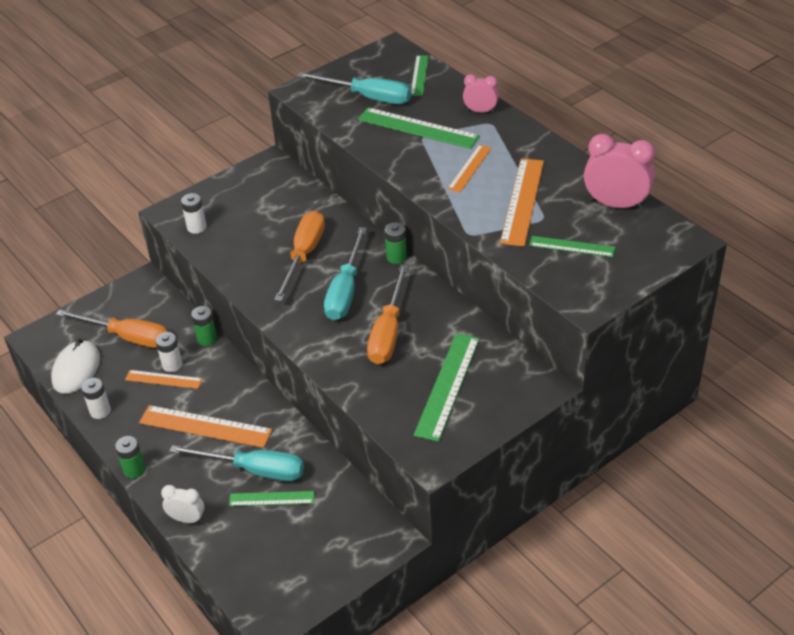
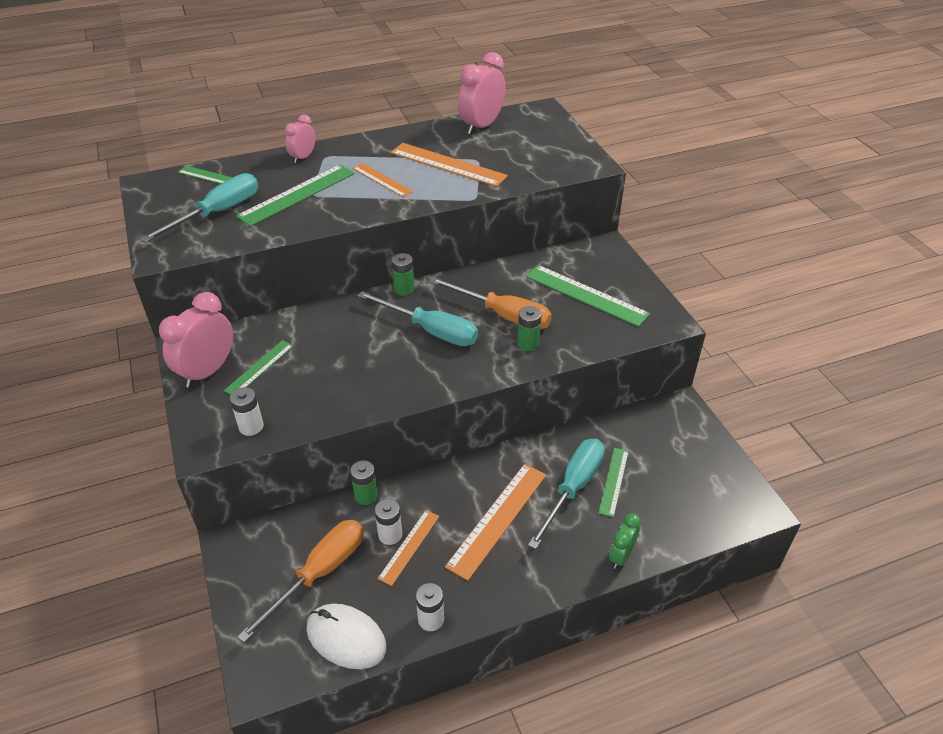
camera: 75 degrees left, 0 degrees up
green battery [115,436,145,478] -> green battery moved to [517,306,542,351]
white clock [161,485,205,523] -> green clock [609,513,641,569]
orange screwdriver [274,211,325,302] -> none
green ruler [529,236,615,257] -> green ruler moved to [224,340,294,395]
none -> pink clock [159,292,233,388]

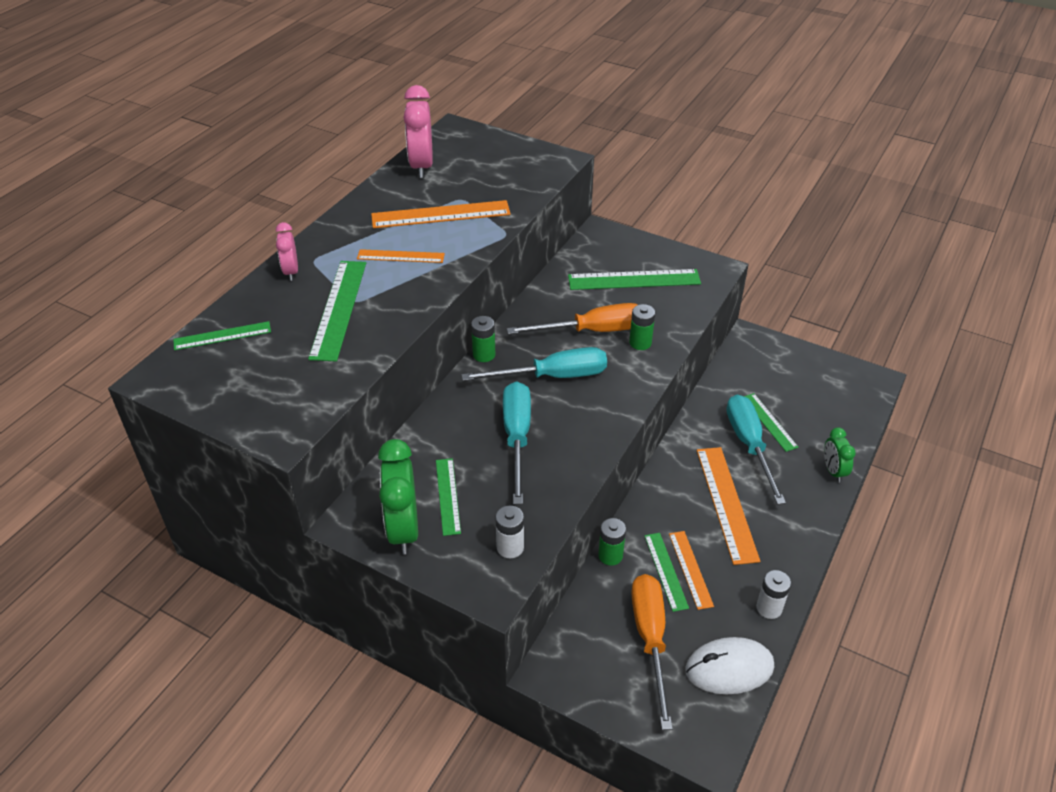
camera: 40 degrees left, 0 degrees up
turquoise screwdriver [140,173,258,243] -> turquoise screwdriver moved to [503,381,531,504]
pink clock [159,292,233,388] -> green clock [378,439,418,555]
white battery [375,499,402,545] -> green ruler [645,533,689,612]

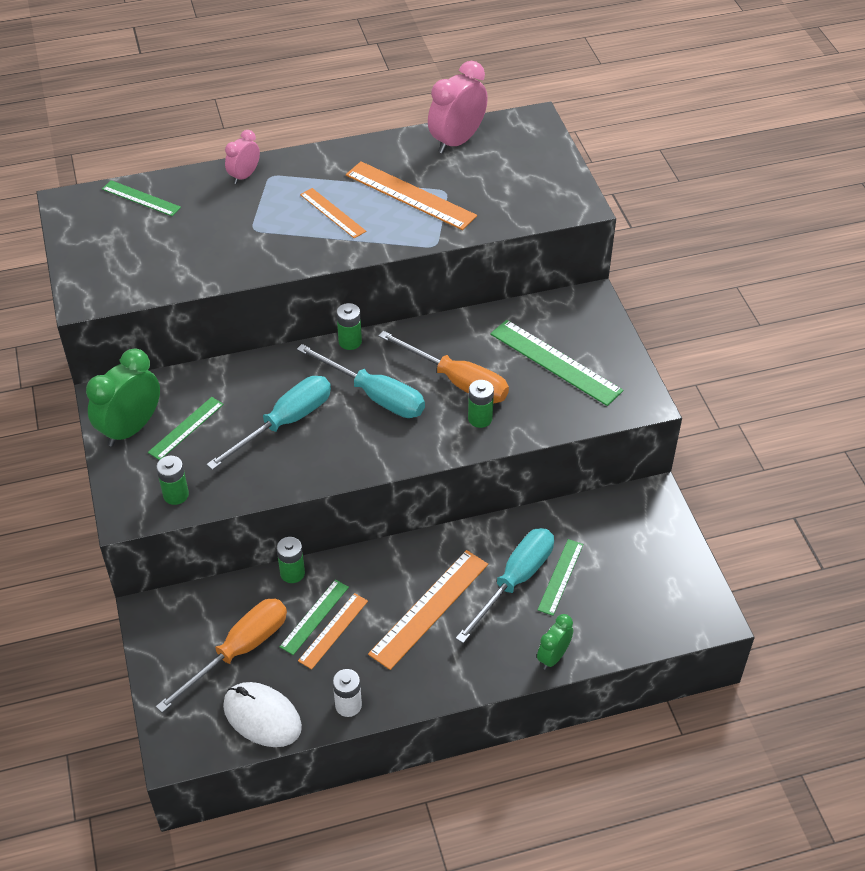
camera: 45 degrees right, 5 degrees up
green ruler [308,261,366,362] -> none
white battery [496,506,524,558] -> green battery [156,456,189,505]

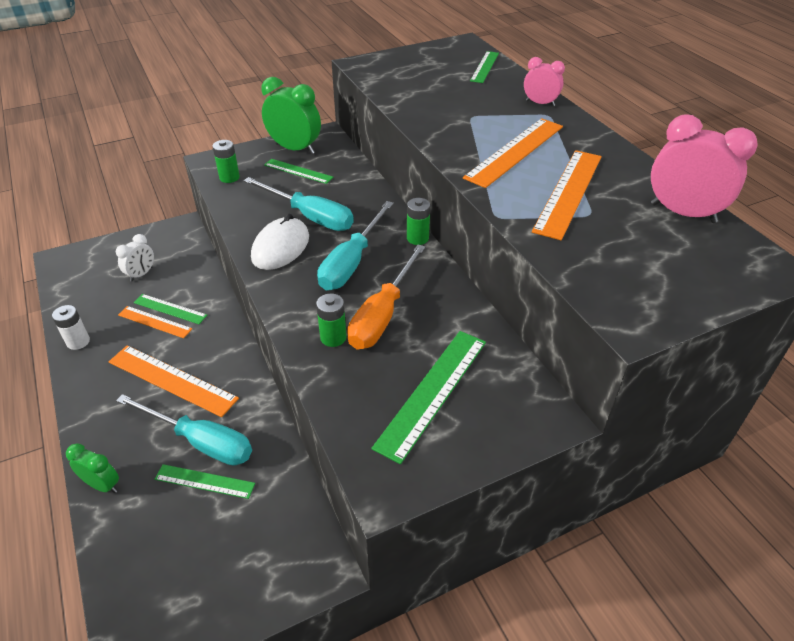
camera: 80 degrees right, 5 degrees down
orange screwdriver [156,599,287,713] -> white clock [116,234,154,282]
white mouse [223,682,302,747] -> white mouse moved to [251,214,309,270]
green battery [277,537,305,583] -> none
orange ruler [300,188,366,238] -> orange ruler [463,118,563,188], size x1.67

